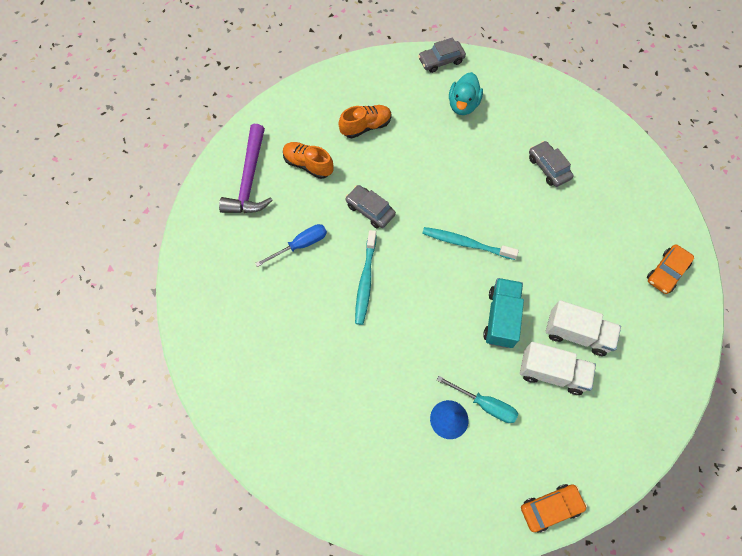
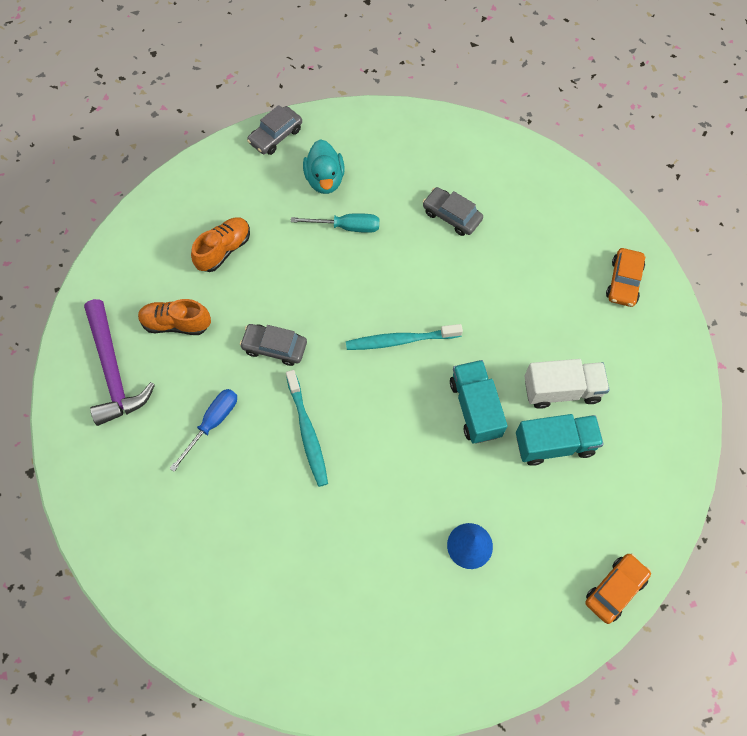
camera: 25 degrees left, 0 degrees up
turquoise screwdriver [437,376,518,423] -> turquoise screwdriver moved to [291,213,379,233]
white truck [520,342,596,395] -> turquoise truck [516,414,604,466]

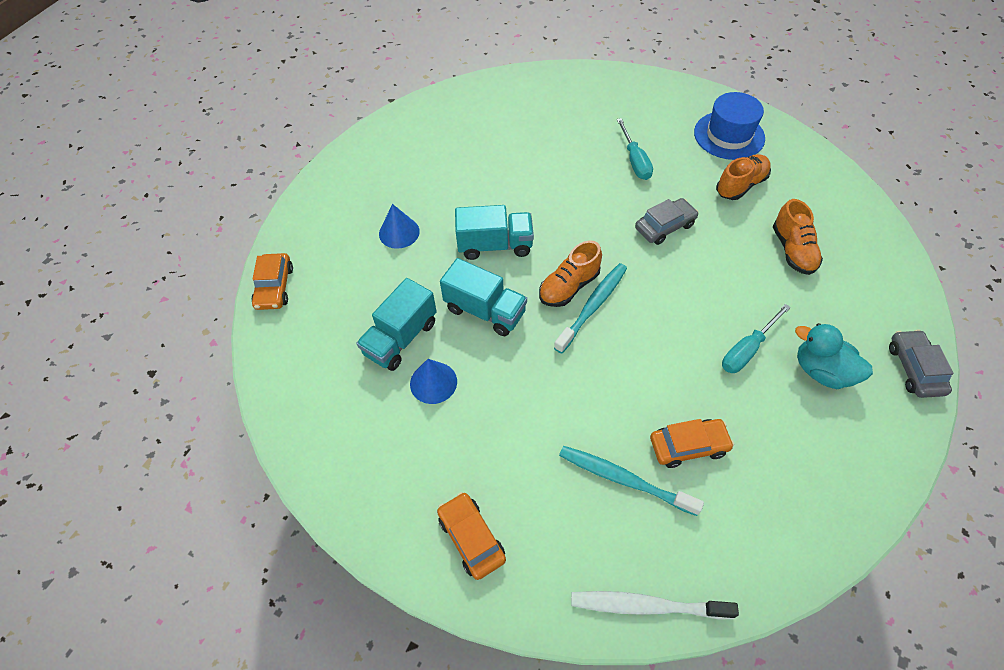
camera: 135 degrees right, 10 degrees down
purple hammer [84,299,155,426] -> blue hat [694,92,765,160]
blue screwdriver [169,389,237,472] -> turquoise screwdriver [617,118,653,180]
turquoise toothbrush [286,370,328,487] -> turquoise toothbrush moved to [559,446,704,516]
grey car [423,187,483,236] -> orange car [650,419,734,468]
white truck [525,359,610,409] -> blue cone [410,359,457,404]
none -> turquoise truck [455,205,534,260]
none -> orange shoe [539,240,602,307]
none -> white toothbrush [571,591,739,619]

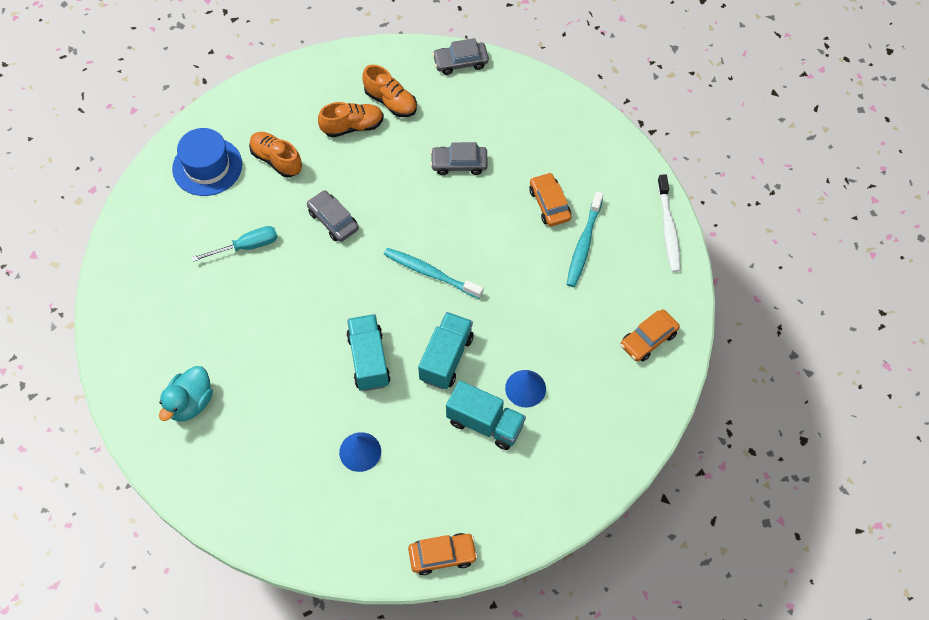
camera: 100 degrees left, 5 degrees up
orange shoe [539,240,602,307] -> orange shoe moved to [362,65,417,117]
turquoise screwdriver [722,304,791,373] -> grey car [430,142,488,175]
turquoise duck [795,323,873,389] -> turquoise duck moved to [159,366,213,422]

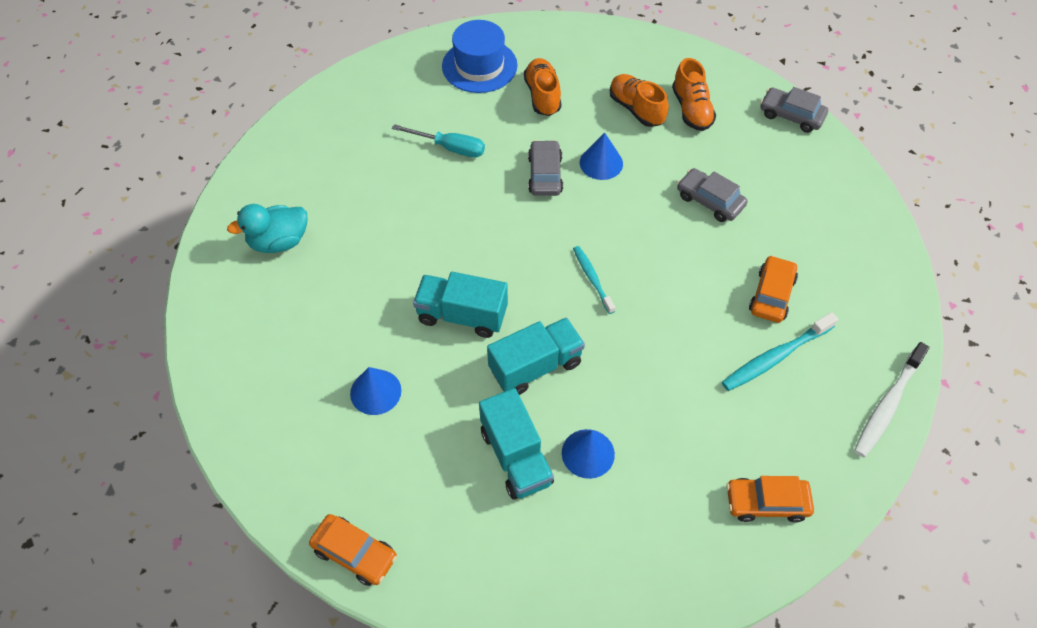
camera: 40 degrees right, 5 degrees down
orange shoe [318,102,384,137] -> orange shoe turned 150 degrees counterclockwise [610,74,669,127]
turquoise truck [346,314,390,391] -> turquoise truck turned 105 degrees counterclockwise [413,272,508,338]
turquoise toothbrush [384,248,483,299] -> turquoise toothbrush [573,246,615,314], size x0.64
none -> blue cone [580,133,623,180]

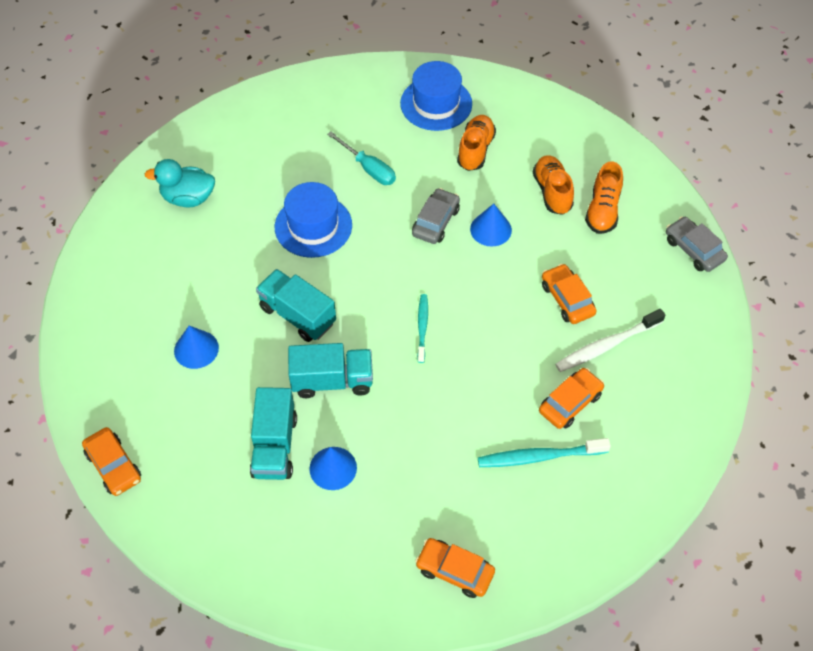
camera: 25 degrees right, 0 degrees up
grey car [677,168,748,222] -> orange car [542,264,596,324]
white toothbrush [854,342,929,457] -> white toothbrush moved to [555,309,666,372]
none -> blue hat [275,182,352,258]

